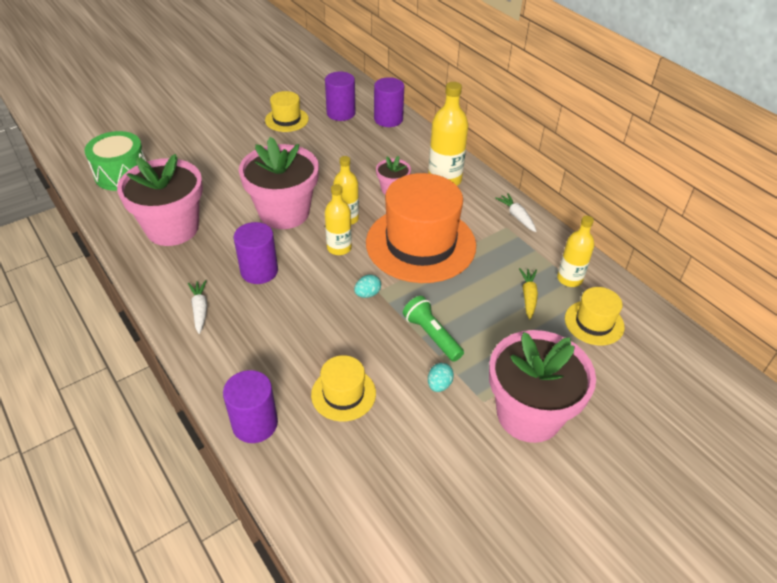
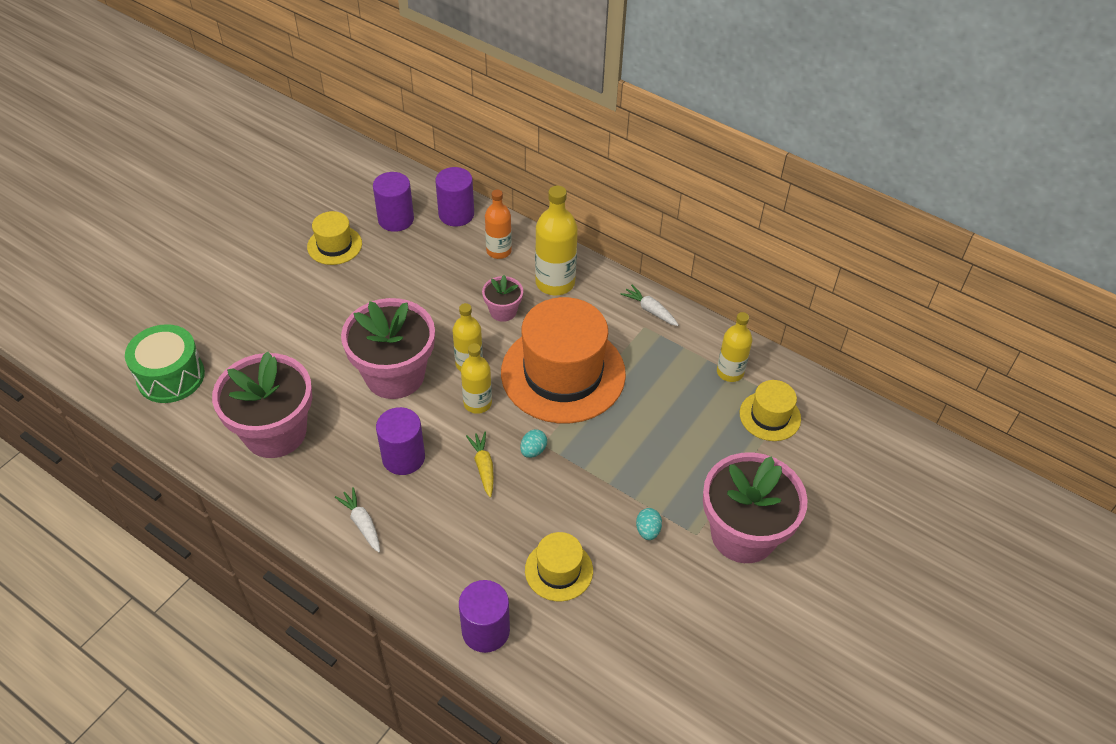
camera: 20 degrees left, 5 degrees up
green flashlight [403,296,464,362] -> none
yellow carrot [519,268,538,319] -> yellow carrot moved to [466,432,494,497]
none -> orange bottle [485,189,512,259]

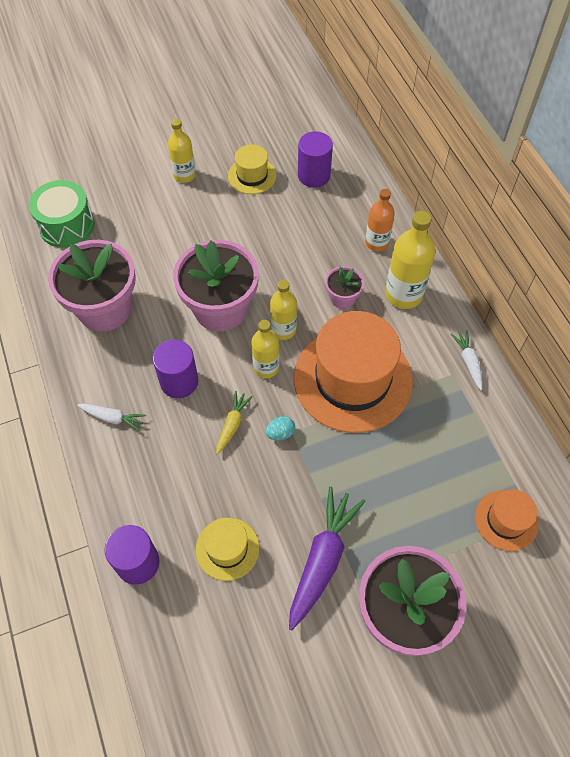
camera: 35 degrees right, 10 degrees up
white carrot [335,487,380,553] -> white carrot turned 105 degrees clockwise [77,404,146,432]
purple cylinder [435,167,474,226] -> none
turquoise egg [636,508,662,540] -> purple carrot [289,487,365,630]
yellow bottle [717,312,752,382] -> yellow bottle moved to [168,118,196,183]
yellow hat [740,380,801,441] -> orange hat [475,489,539,551]

